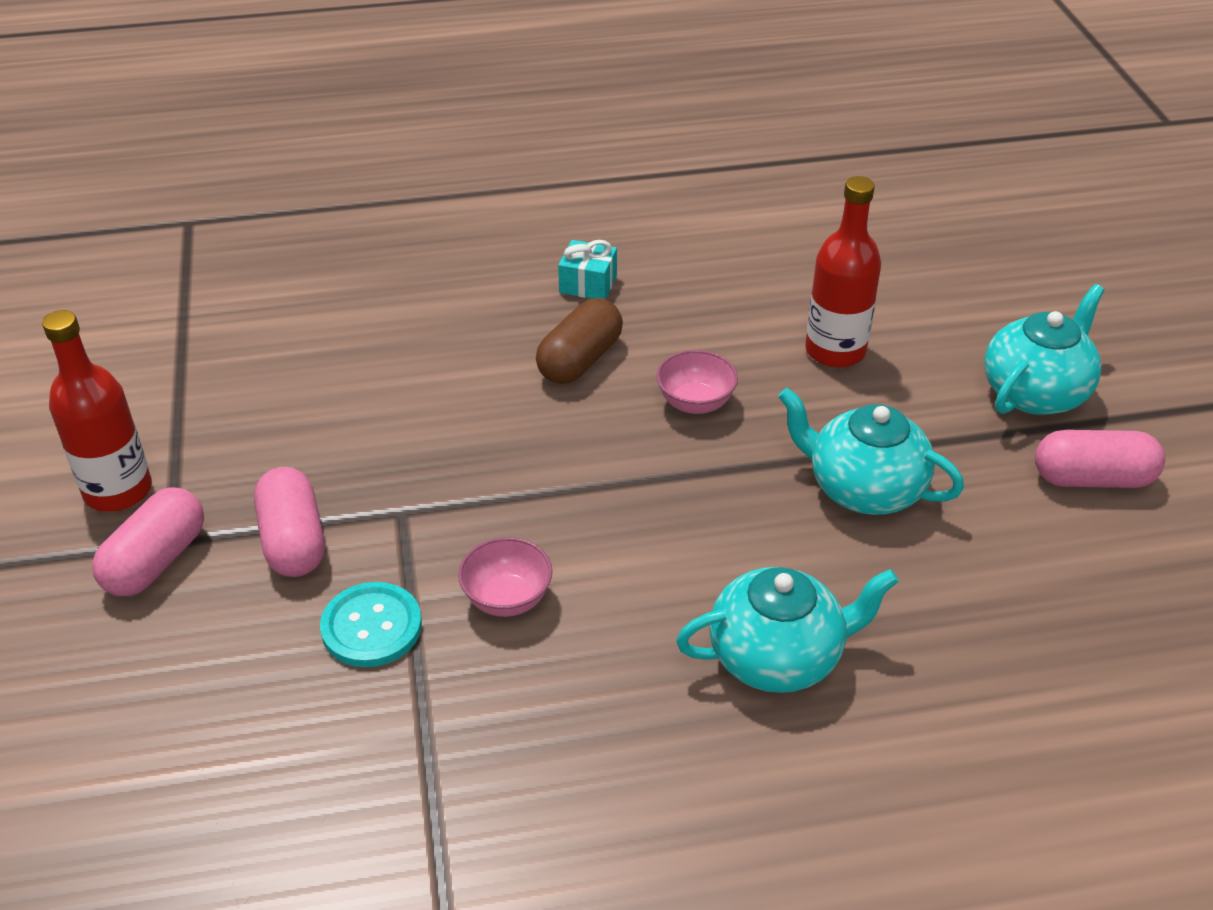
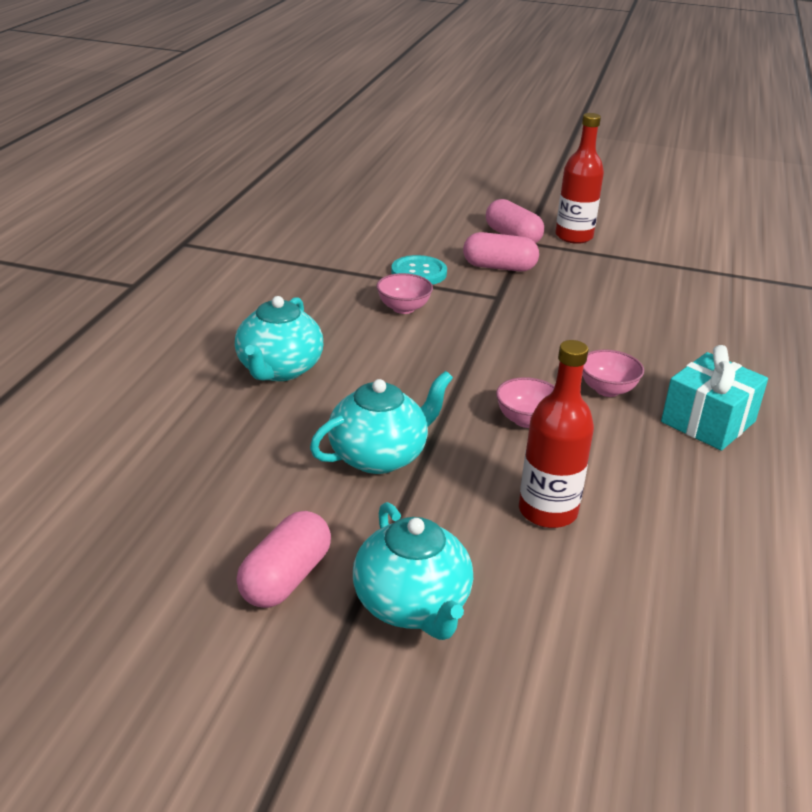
camera: 115 degrees right, 10 degrees down
brown capsule [536,298,623,384] -> pink bowl [582,350,644,397]
turquoise gift [558,240,617,299] -> turquoise gift [661,345,768,450], size x1.69

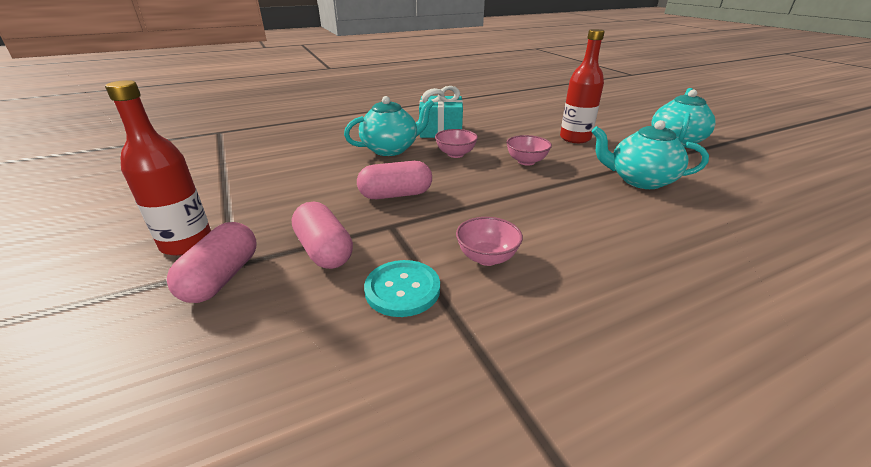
camera: 130 degrees left, 0 degrees up
turquoise teapot [235,296,323,381] -> turquoise teapot moved to [344,96,434,156]
pink capsule [236,511,331,608] -> pink capsule moved to [357,161,432,199]

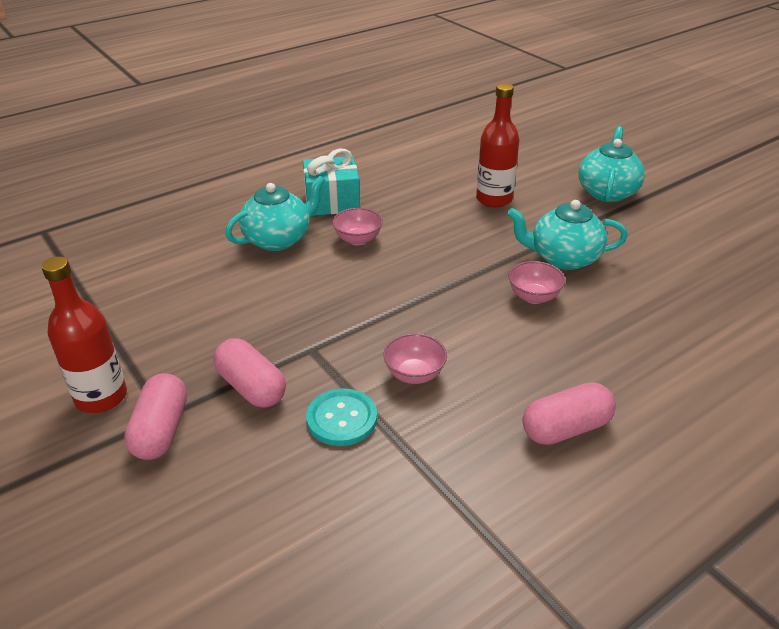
camera: 10 degrees left, 5 degrees up
pink capsule [357,161,432,199] -> pink capsule moved to [522,382,616,445]
pink bowl [506,135,552,166] -> pink bowl moved to [509,261,565,304]

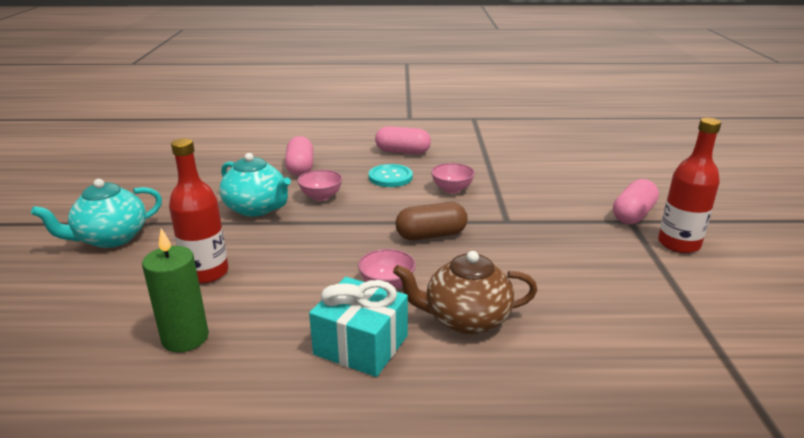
camera: 145 degrees left, 10 degrees down
pink capsule [213,338,286,408] -> pink capsule moved to [285,136,313,176]
turquoise teapot [225,176,325,251] -> brown teapot [393,251,537,335]
turquoise button [306,388,377,446] -> turquoise button moved to [368,164,413,187]
none -> green candle [142,228,209,352]
none -> brown capsule [395,202,468,240]

